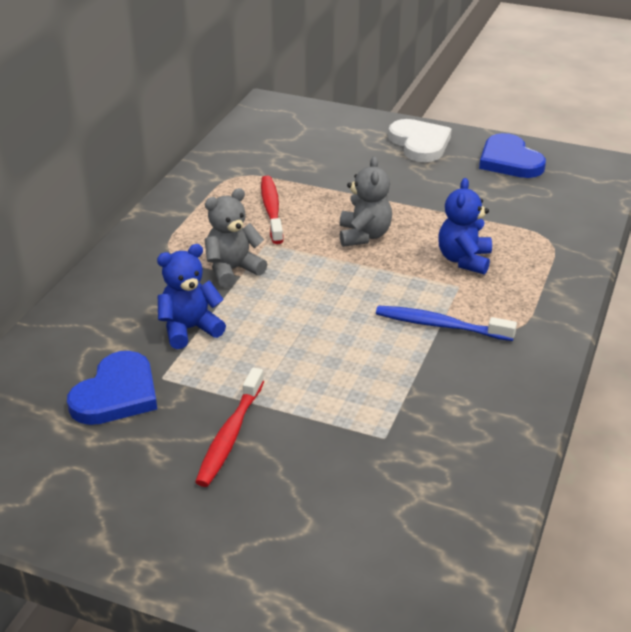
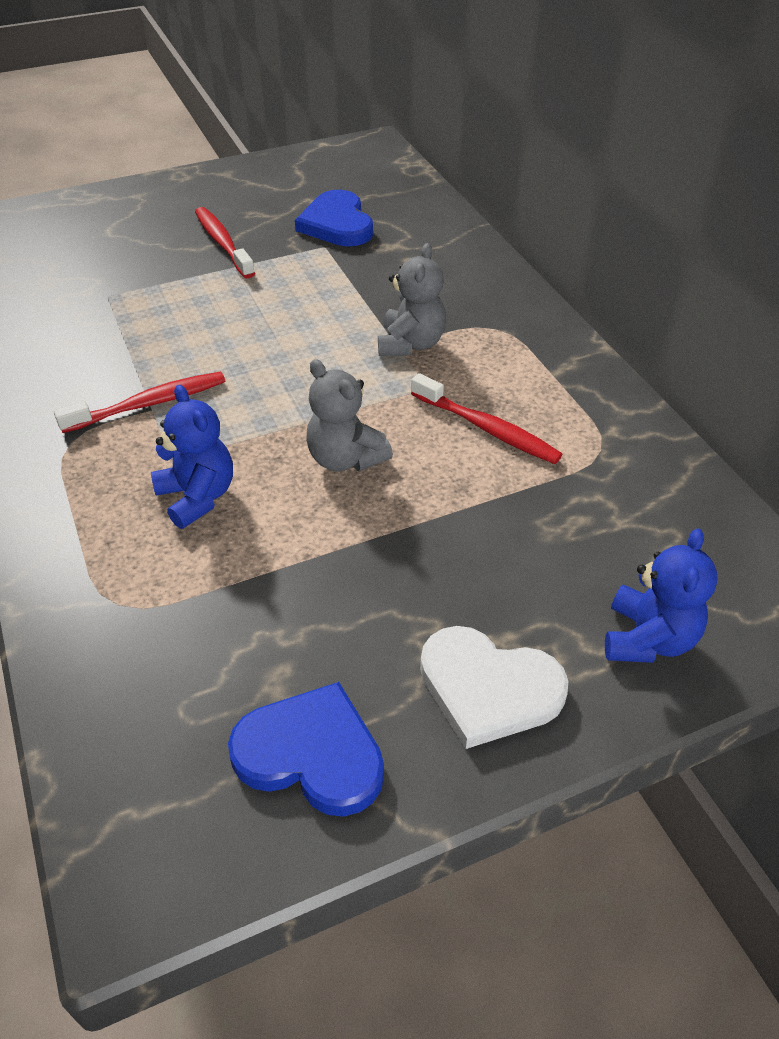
camera: 135 degrees right, 10 degrees up
blue teddy bear [157,244,226,349] -> blue teddy bear moved to [605,528,718,663]
blue toothbrush [376,305,517,341] -> red toothbrush [54,372,225,433]

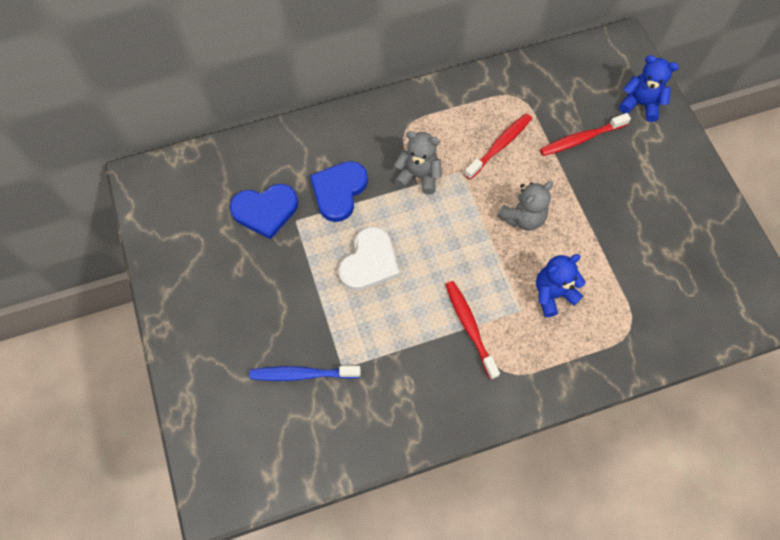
camera: 85 degrees left, 20 degrees up
red toothbrush [195,207,255,279] -> red toothbrush moved to [540,113,631,156]
blue heart [228,682,384,817] -> blue heart moved to [310,161,368,222]
white heart [420,626,569,749] -> white heart moved to [338,226,400,291]
none -> blue toothbrush [249,366,361,381]

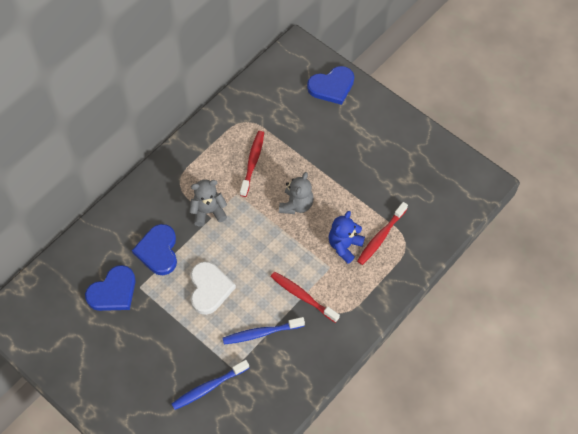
camera: 30 degrees left, 5 degrees down
red toothbrush [540,113,631,156] -> red toothbrush moved to [357,202,408,265]
blue teddy bear [619,55,679,122] -> blue heart [307,66,354,105]
none -> blue toothbrush [223,317,305,344]

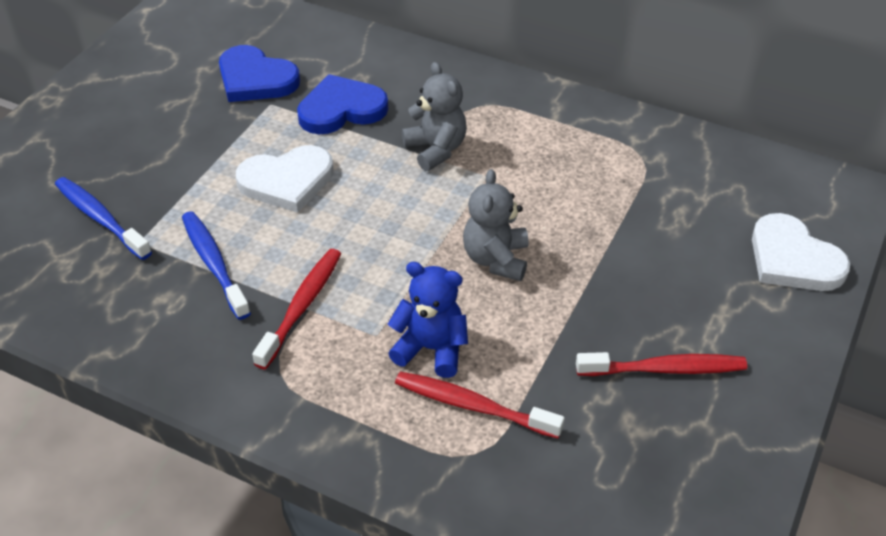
camera: 75 degrees right, 15 degrees down
red toothbrush [240,131,264,197] -> red toothbrush moved to [576,352,747,376]
grey teddy bear [279,172,314,214] -> grey teddy bear turned 90 degrees clockwise [463,169,529,281]
blue heart [307,66,354,105] -> white heart [752,213,850,291]

